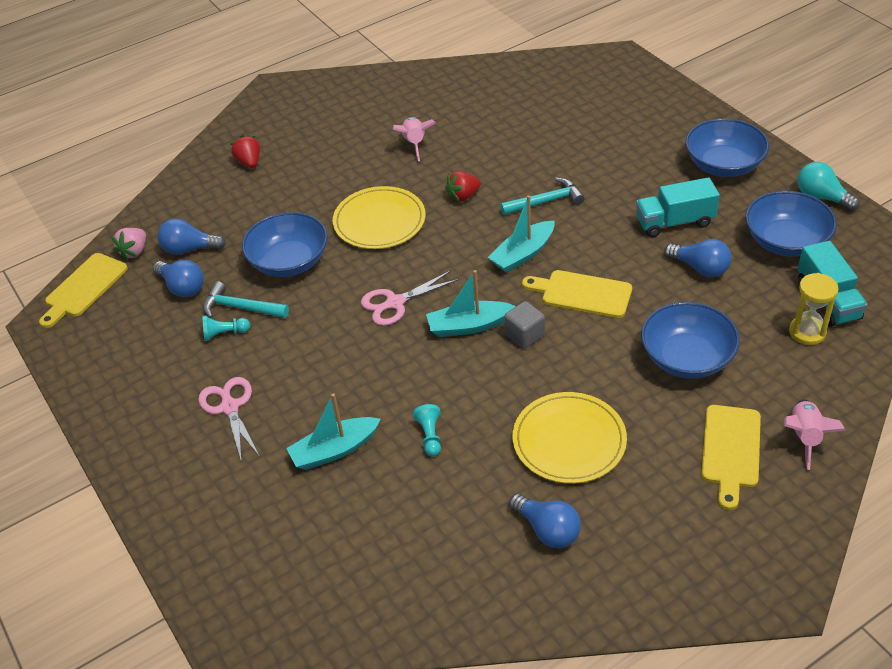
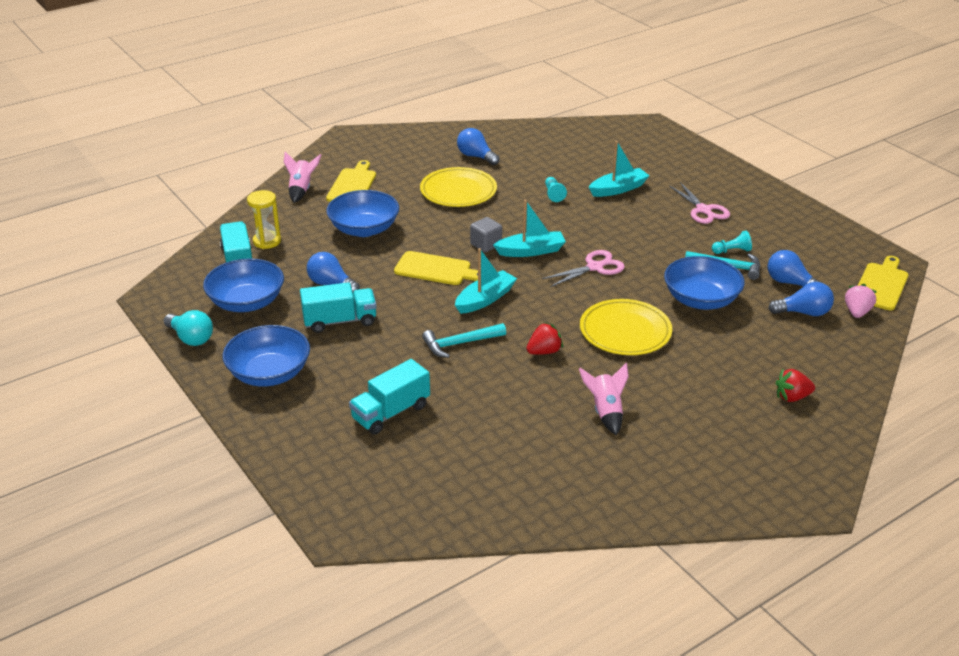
camera: 175 degrees right, 10 degrees down
red strawberry [230,135,260,168] -> red strawberry turned 105 degrees clockwise [776,369,815,402]
none -> turquoise truck [349,359,430,435]

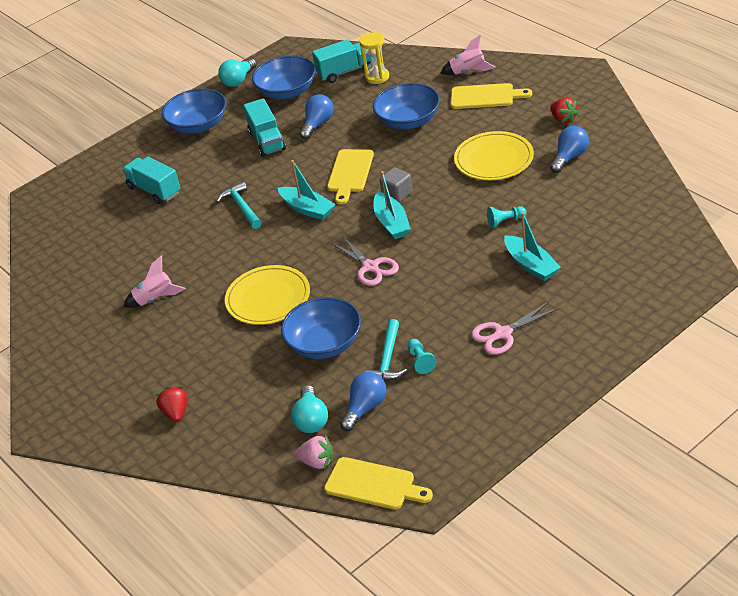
camera: 90 degrees right, 5 degrees up
red strawberry [526,322,563,355] -> red strawberry moved to [550,98,579,124]
blue light bulb [768,282,834,316] -> turquoise light bulb [291,385,328,433]

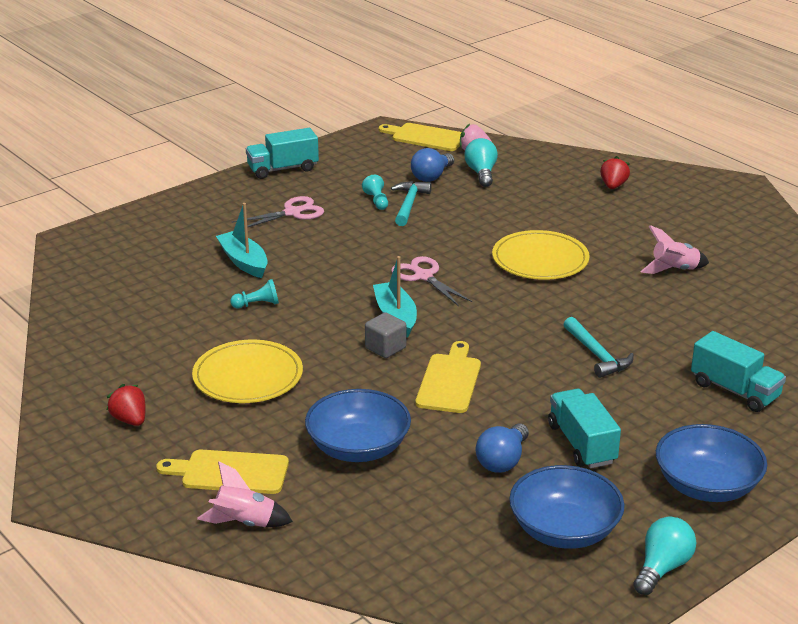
camera: 175 degrees right, 10 degrees down
red strawberry [156,387,187,422] -> red strawberry turned 150 degrees counterclockwise [600,156,630,189]
turquoise boat [278,160,336,220] -> none
blue bowl [281,297,361,359] -> none
turquoise truck [312,39,373,83] -> turquoise truck moved to [246,128,319,179]
yellow hourglass [359,32,389,84] -> none
blue light bulb [550,126,589,173] -> none

